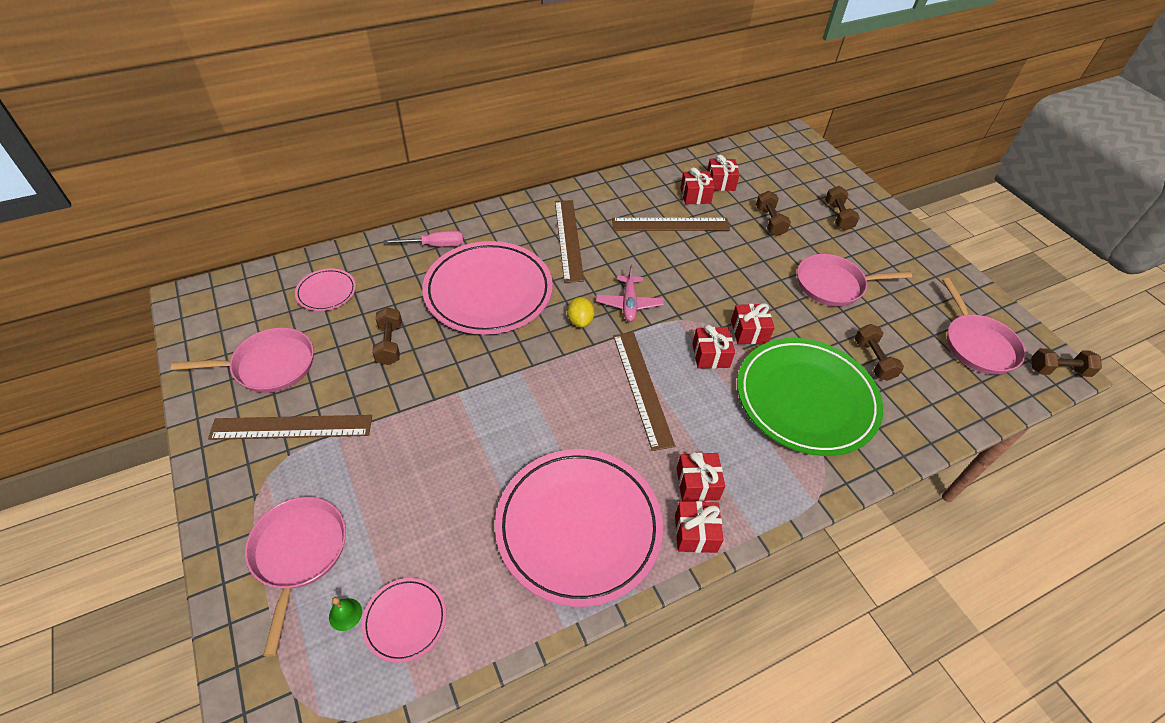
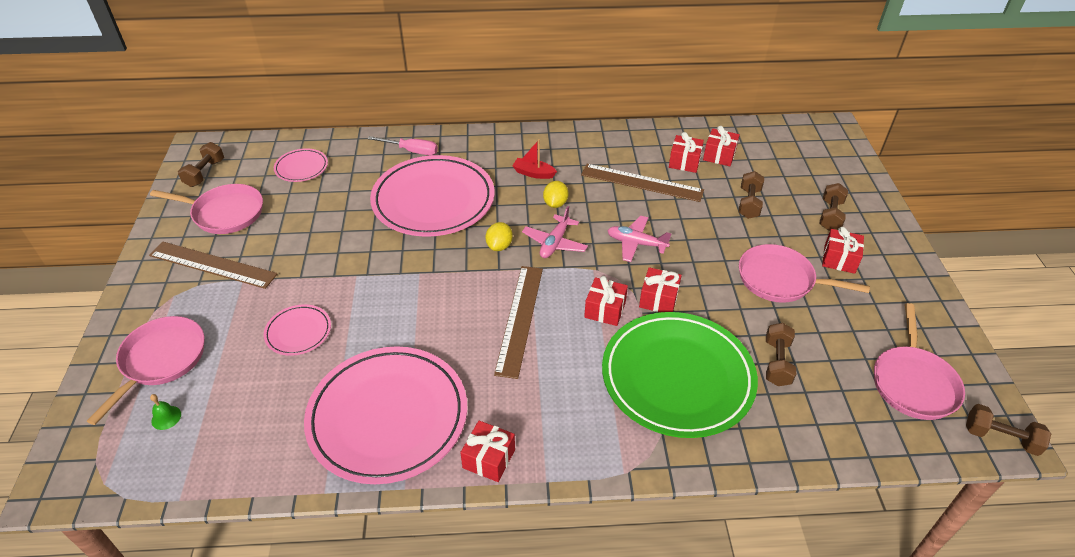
camera: 25 degrees right, 5 degrees down
pink plate [362,578,447,663] -> pink plate moved to [264,304,331,356]
brown dumbbell [372,307,402,365] -> brown dumbbell moved to [178,142,224,187]
brown ruler [555,200,584,283] -> red boat [513,139,557,179]
red gift [676,452,725,501] -> red gift moved to [822,227,864,274]
none -> yellow lemon [543,181,568,208]
none -> pink plane [607,216,672,262]

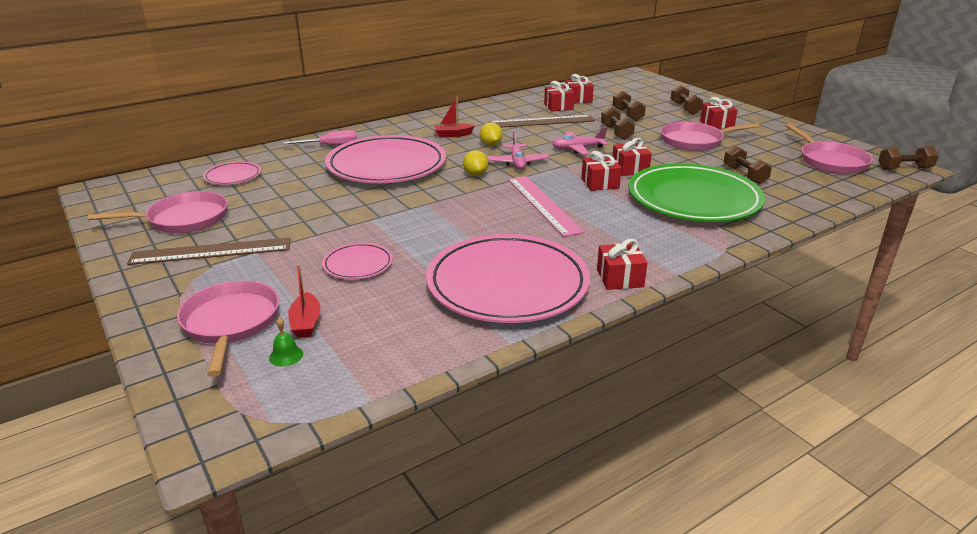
camera: 30 degrees left, 15 degrees down
brown dumbbell [178,142,224,187] -> brown dumbbell moved to [601,106,635,140]
brown ruler [494,266,543,379] -> pink ruler [508,176,584,237]
none -> red boat [288,264,321,338]

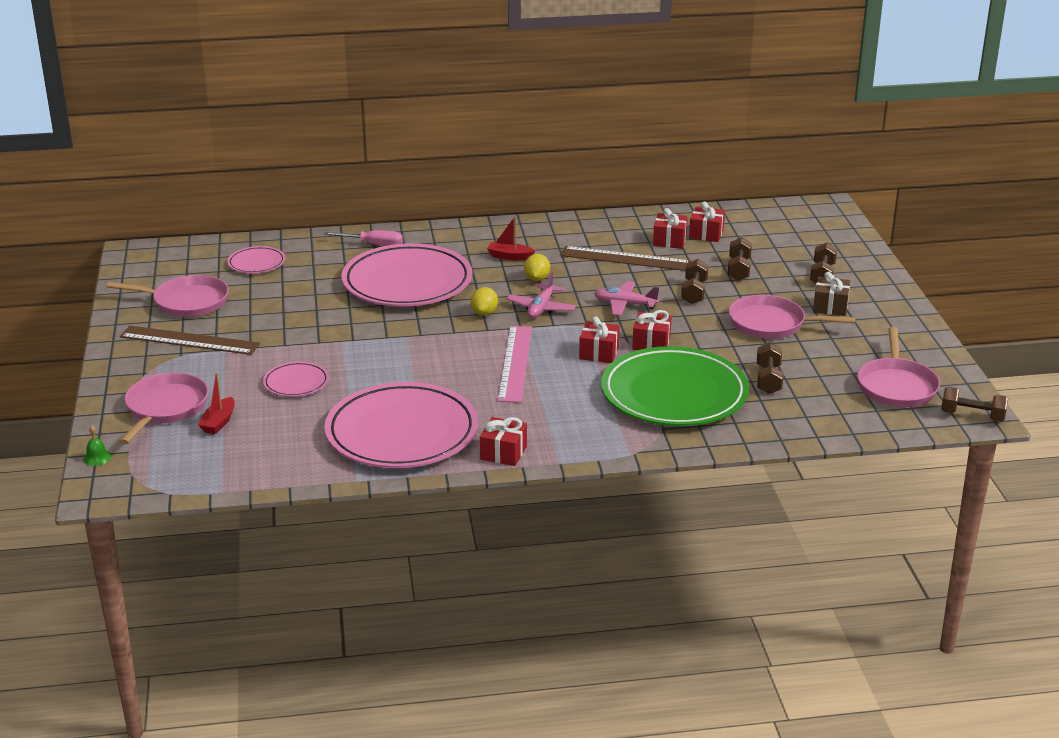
camera: 25 degrees right, 0 degrees up
green bell [269,318,303,367] -> green bell moved to [83,425,112,466]
red gift [700,97,738,129] -> brown gift [813,272,850,316]

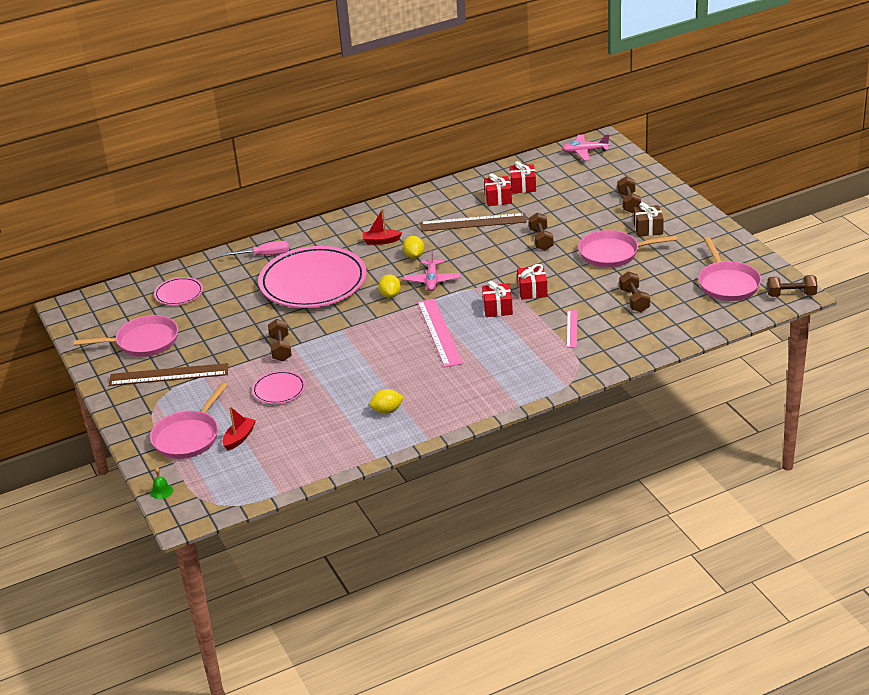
camera: 15 degrees left, 5 degrees up
pink pan [119,373,209,444] -> pink pan turned 150 degrees counterclockwise [150,382,228,459]
red boat [198,372,234,434] -> red boat turned 150 degrees counterclockwise [223,406,256,450]
pink plate [324,382,478,468] -> yellow lemon [369,389,404,414]
red gift [480,417,527,466] -> none
pink plane [594,281,659,316] -> pink plane moved to [562,134,609,161]
green plate [601,346,749,426] -> pink ruler [567,310,577,348]
brown dumbbell [727,237,752,281] -> brown dumbbell moved to [268,319,292,361]

